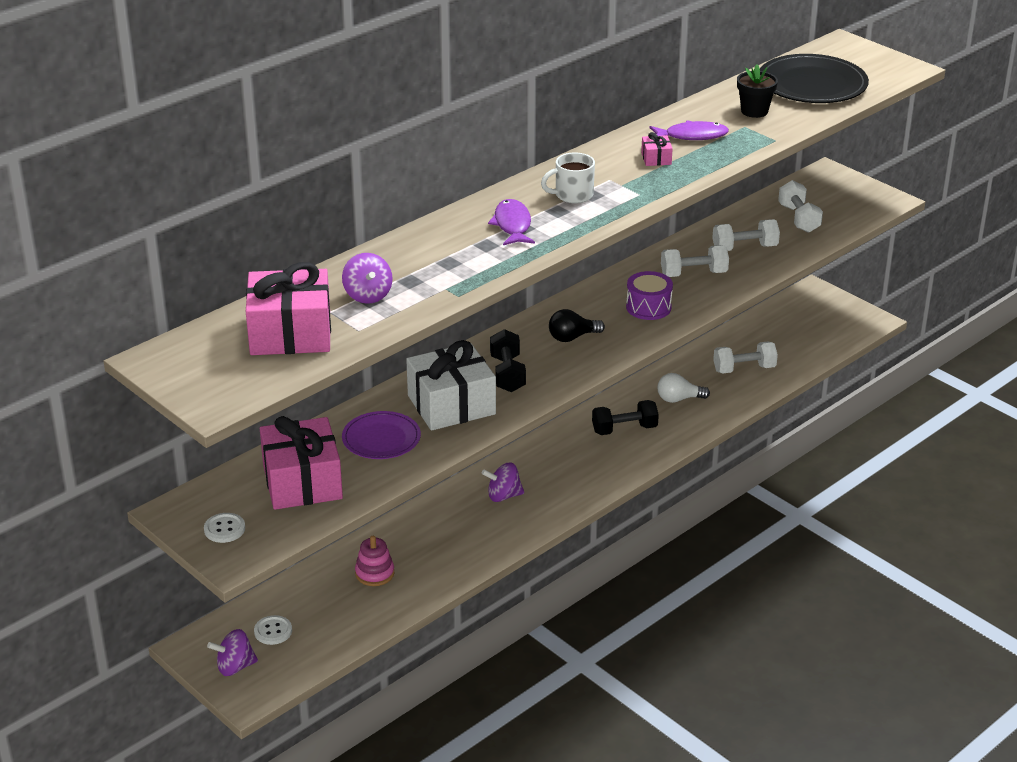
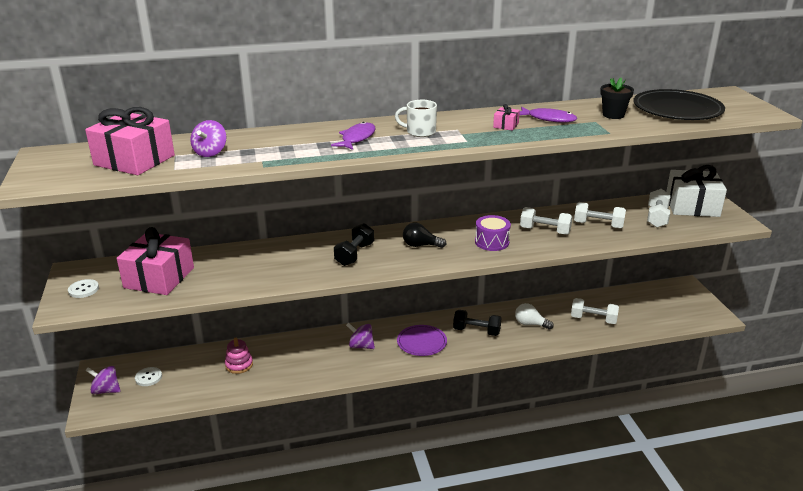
camera: 30 degrees right, 5 degrees down
purple plate [342,411,421,459] -> purple plate moved to [397,325,447,356]
white gift [406,340,496,430] -> white gift moved to [666,165,727,217]

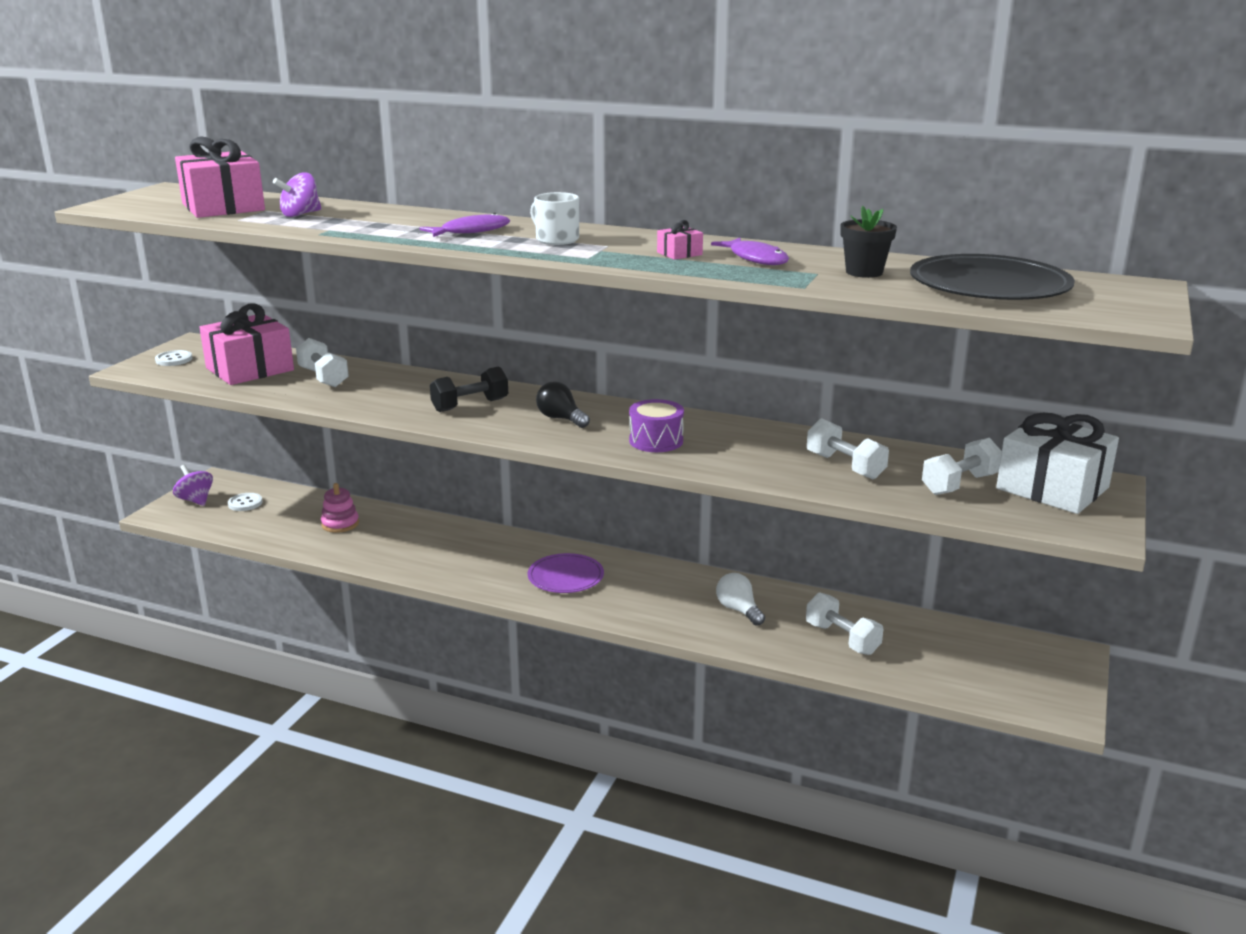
camera: 35 degrees right, 5 degrees down
purple spinning top [346,323,375,349] -> none
black dumbbell [453,310,501,336] -> none
white dumbbell [520,207,573,235] -> white dumbbell moved to [296,338,349,387]

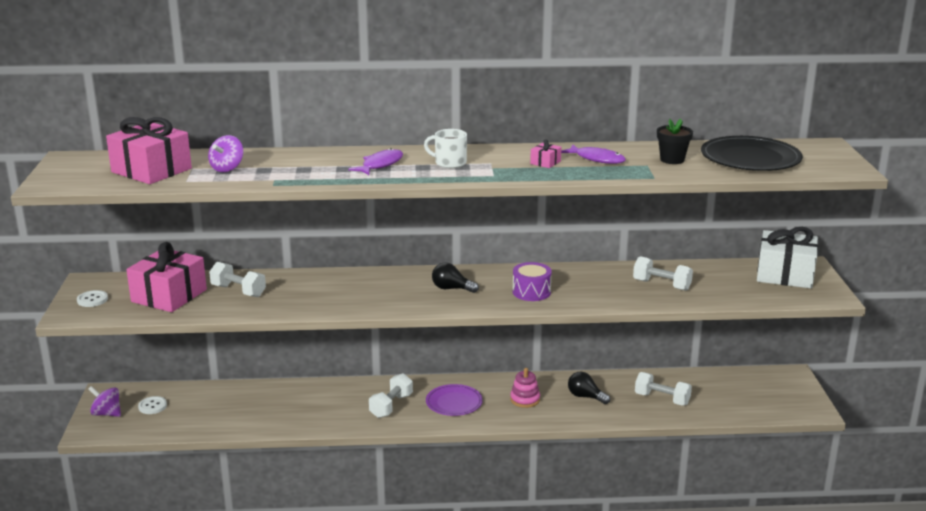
camera: 25 degrees left, 0 degrees up
pink stacking toy [321,483,359,533] -> pink stacking toy moved to [510,368,540,408]
black dumbbell [430,366,508,412] -> none
white light bulb [716,573,765,626] -> black light bulb [568,372,610,404]
white dumbbell [922,438,1002,495] -> white dumbbell moved to [369,373,413,418]

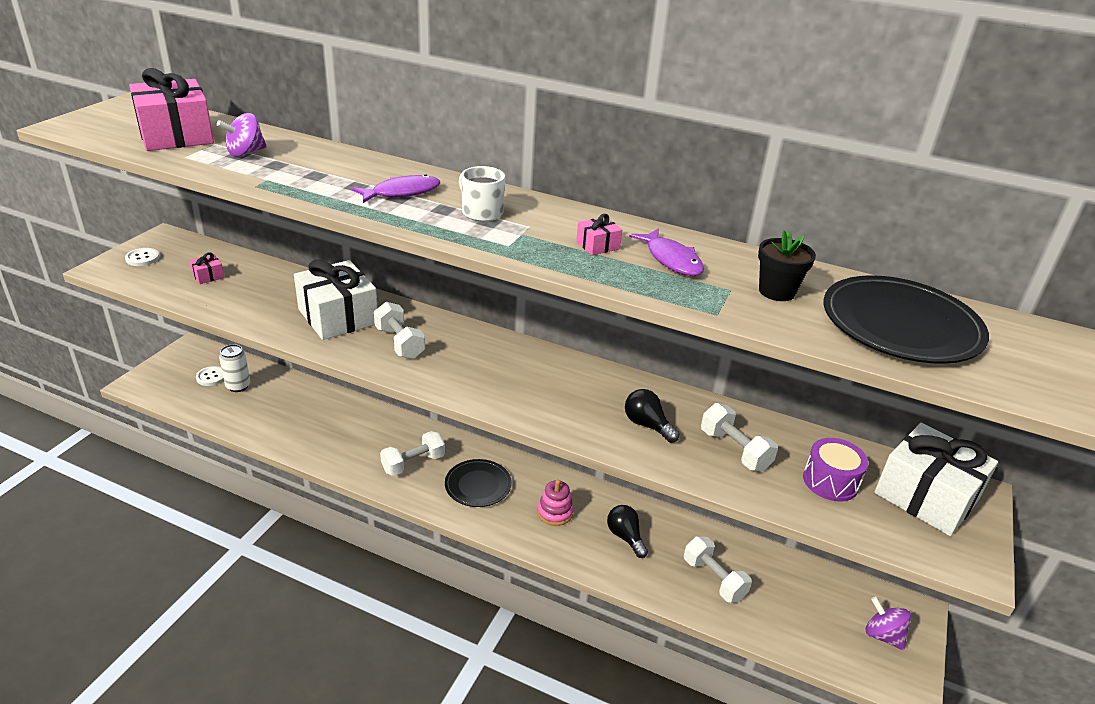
camera: 25 degrees right, 10 degrees up
purple spinning top [88,386,121,417] -> purple spinning top moved to [866,596,911,650]
pink gift [126,242,207,312] -> pink gift [189,252,225,284], size x0.41
white dumbbell [209,262,266,297] -> white dumbbell moved to [374,302,425,359]
purple plate [426,384,483,416] -> black plate [445,459,512,507]
black light bulb [432,262,479,293] -> black light bulb moved to [625,389,679,443]
purple drum [513,262,552,301] -> purple drum moved to [803,438,869,501]
none -> white can [219,344,250,392]
none -> white gift [294,260,378,340]

